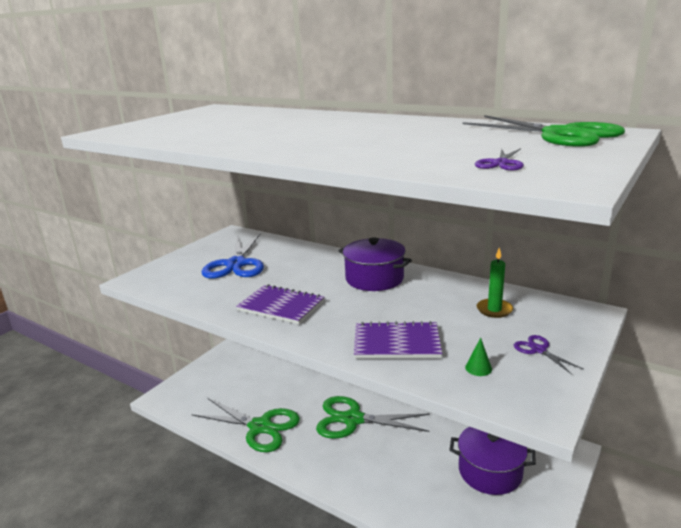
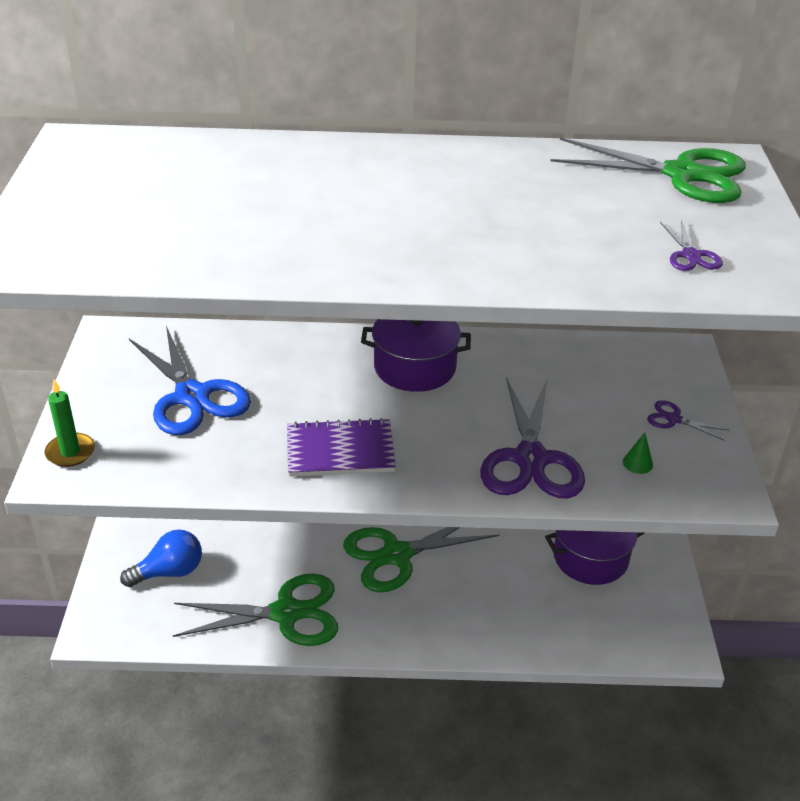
camera: 35 degrees left, 15 degrees up
purple notebook [354,321,442,359] -> purple scissors [480,377,585,498]
green candle [477,248,513,318] -> green candle moved to [45,380,95,467]
none -> blue light bulb [120,529,202,587]

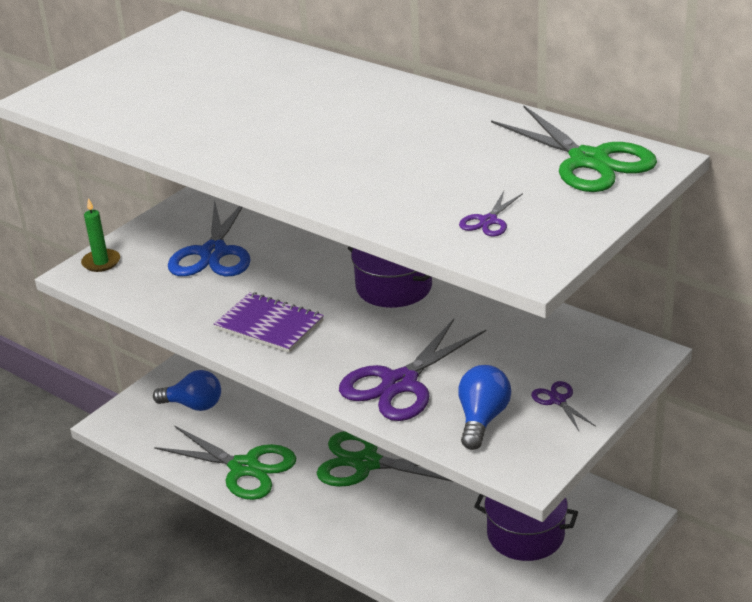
camera: 40 degrees right, 5 degrees down
green cone [623,432,653,474] -> blue light bulb [458,365,511,450]

